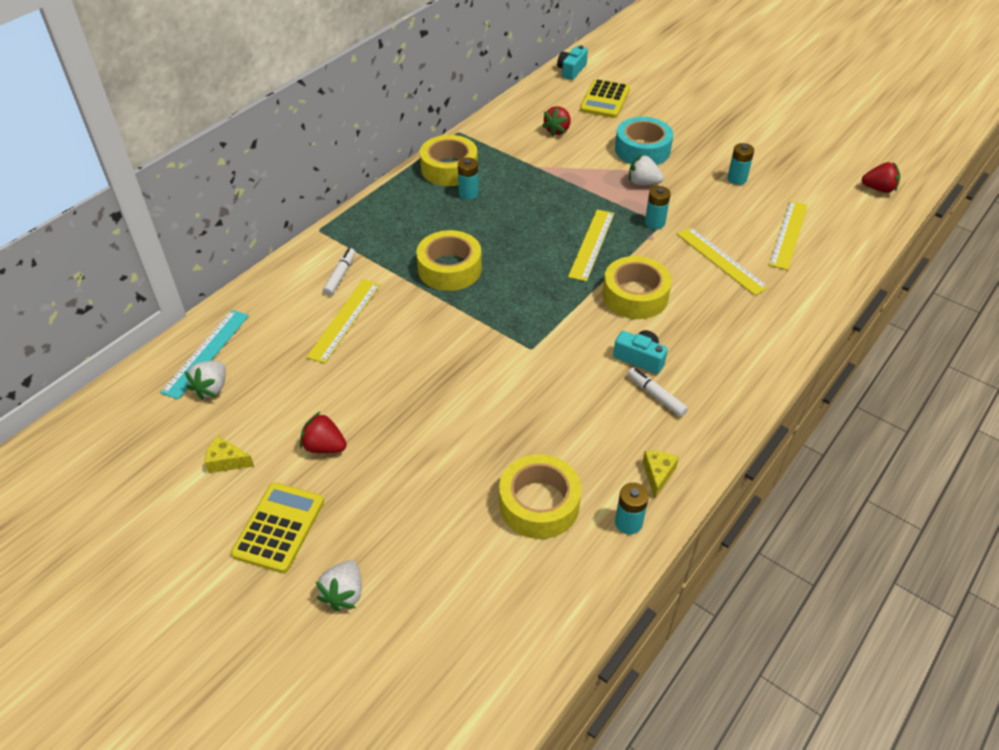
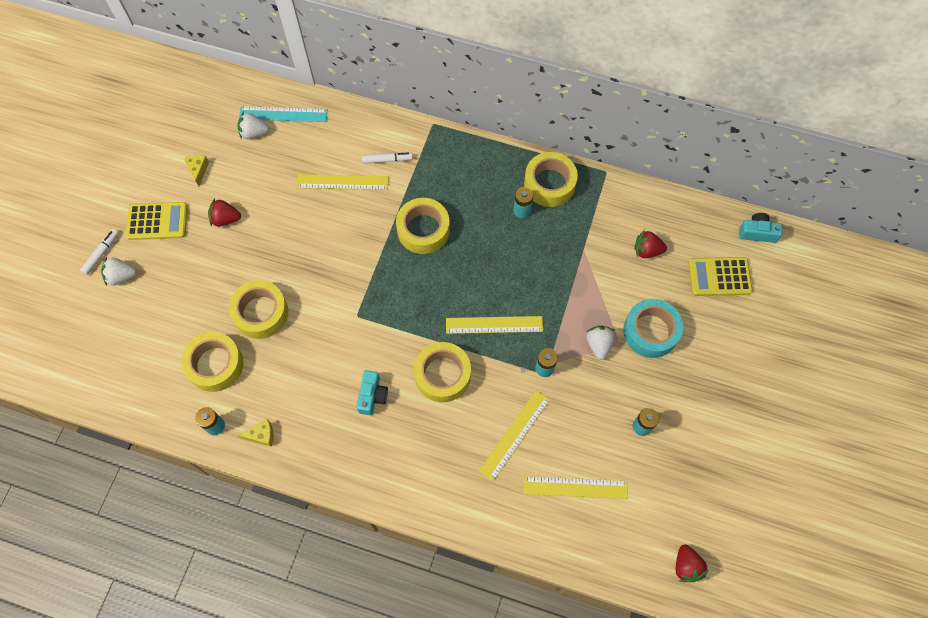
camera: 70 degrees right, 20 degrees up
red strawberry [300,412,347,453] -> red strawberry turned 90 degrees counterclockwise [208,198,241,226]
white marker [628,367,688,417] -> white marker moved to [80,229,119,275]
none -> yellow tape [229,280,288,339]

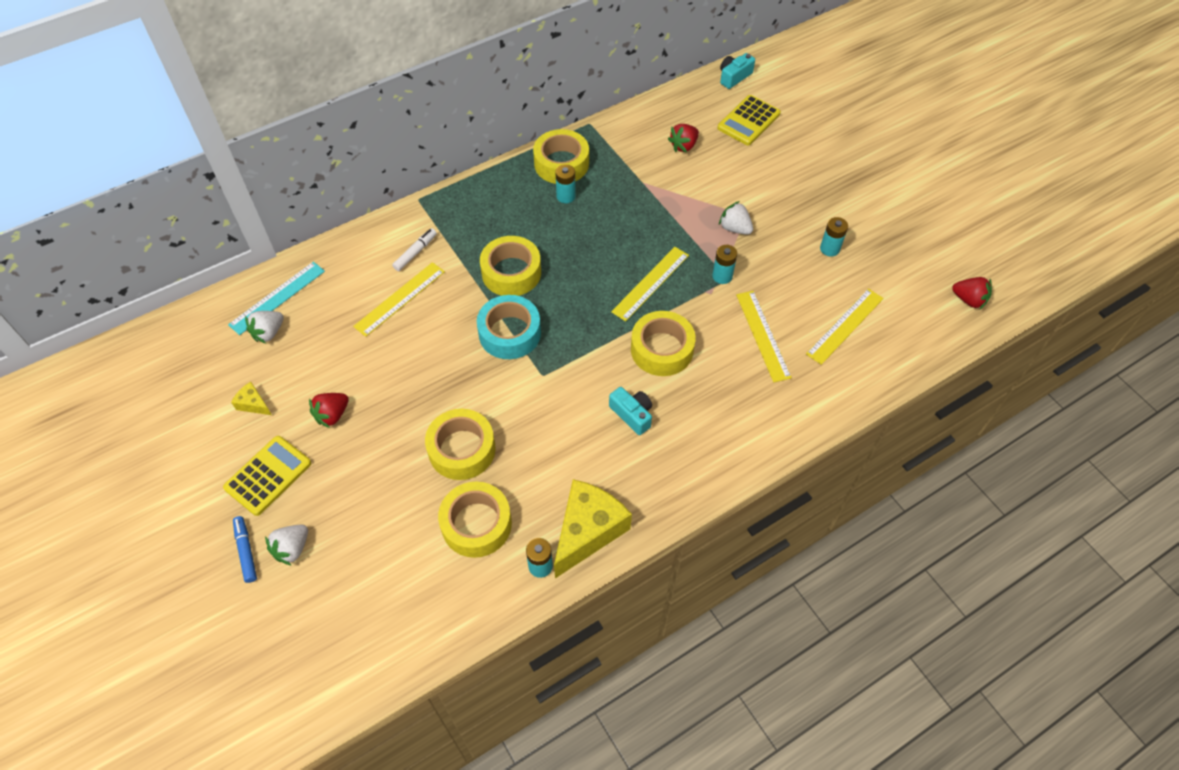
camera: 50 degrees left, 10 degrees down
white marker [80,229,119,275] -> blue marker [233,516,257,583]
yellow cheese [237,419,274,447] -> yellow cheese [554,479,632,578], size x2.24
turquoise tape [623,299,683,358] -> turquoise tape moved to [477,295,541,359]

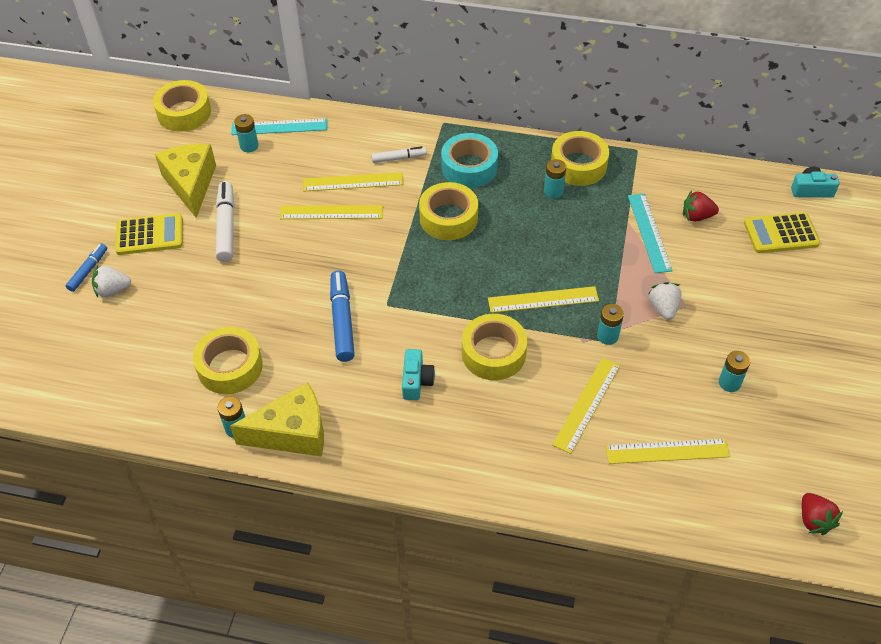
camera: 45 degrees right, 5 degrees down
yellow cheese [231,382,272,415] -> yellow cheese [155,144,216,218], size x2.24
white strawberry [245,311,284,343] -> turquoise battery [234,114,259,152]
red strawberry [309,393,349,428] -> white marker [216,181,235,262]
yellow tape [425,409,496,480] -> yellow tape moved to [153,80,211,132]
turquoise tape [477,295,541,359] -> turquoise tape moved to [441,133,498,188]
none -> yellow ruler [280,205,383,219]
none -> blue marker [330,270,355,362]
none -> turquoise ruler [628,193,673,273]

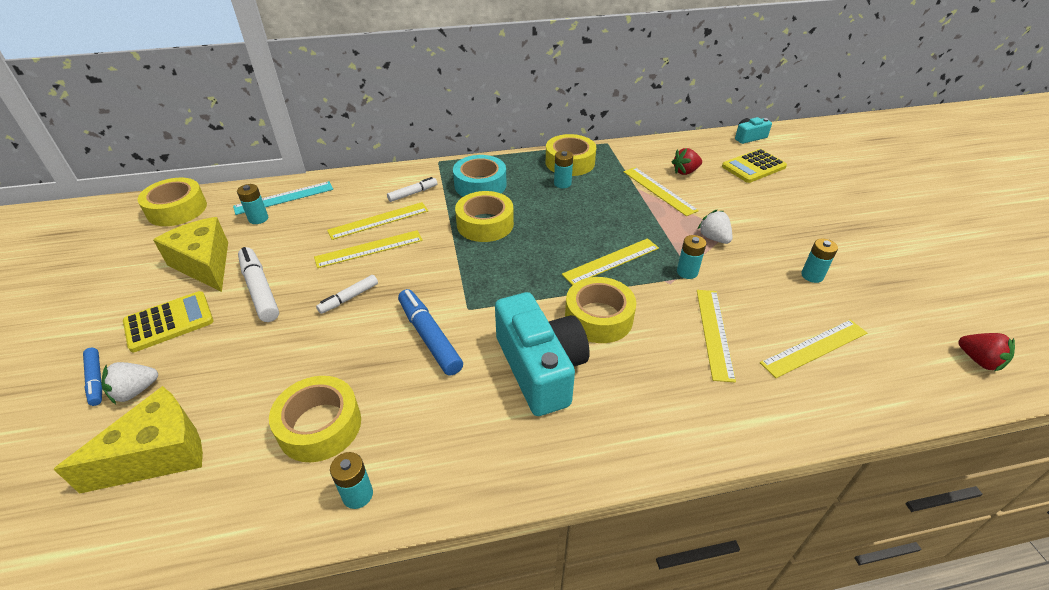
camera: 25 degrees left, 10 degrees down
blue marker [66,243,107,292] -> blue marker turned 150 degrees clockwise [83,348,102,406]
yellow cheese [230,382,324,457] -> yellow cheese moved to [53,386,203,494]
turquoise camera [402,349,435,400] -> turquoise camera [495,292,590,416], size x2.11
turquoise ruler [628,193,673,273] -> yellow ruler [624,167,699,216]
none -> white marker [316,275,378,314]

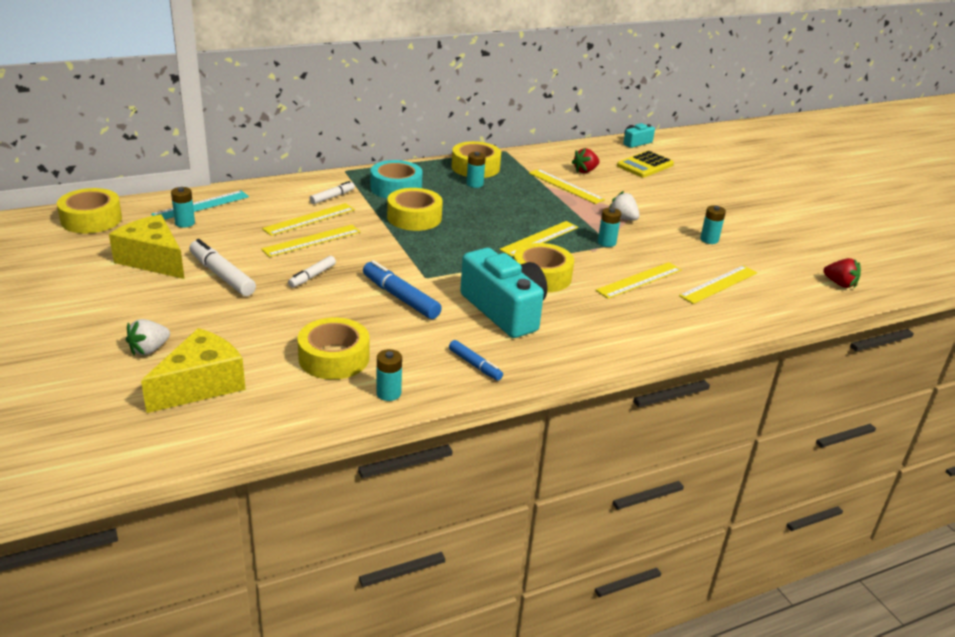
camera: 15 degrees left, 10 degrees down
blue marker [83,348,102,406] -> blue marker moved to [449,340,503,381]
yellow calculator [123,291,213,352] -> none
yellow ruler [697,290,736,382] -> yellow ruler turned 60 degrees clockwise [596,262,681,299]

